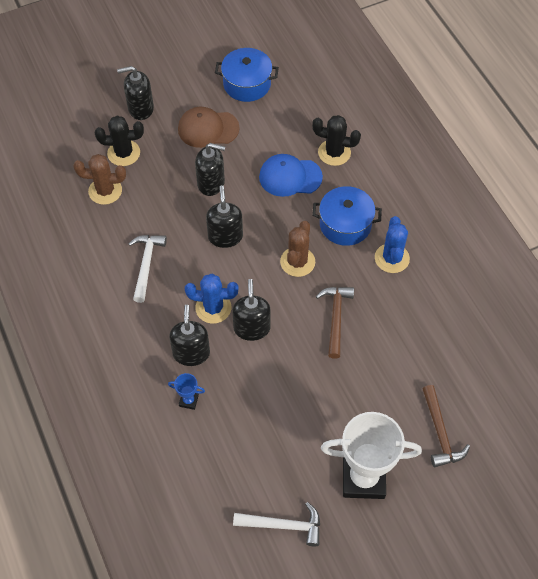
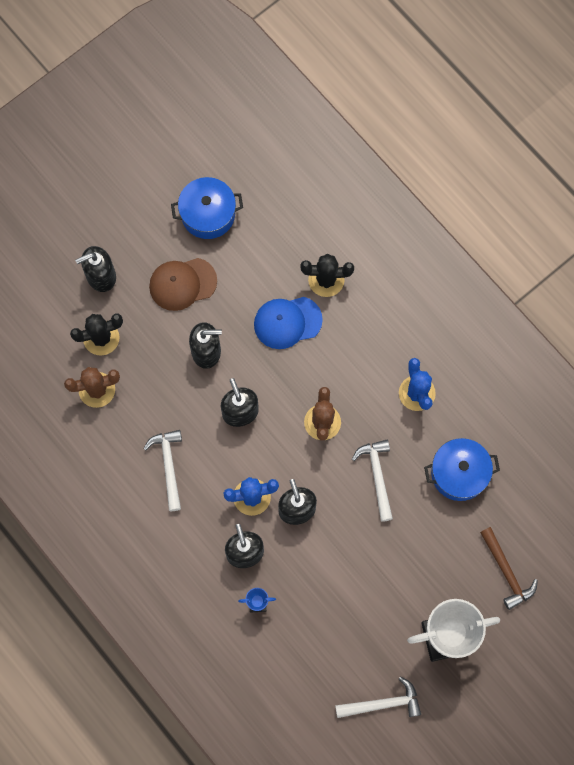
camera: 15 degrees left, 15 degrees up
blue pot [312,186,382,246] -> blue pot moved to [424,438,500,501]
brown hammer [316,287,354,359] -> white hammer [352,440,393,522]

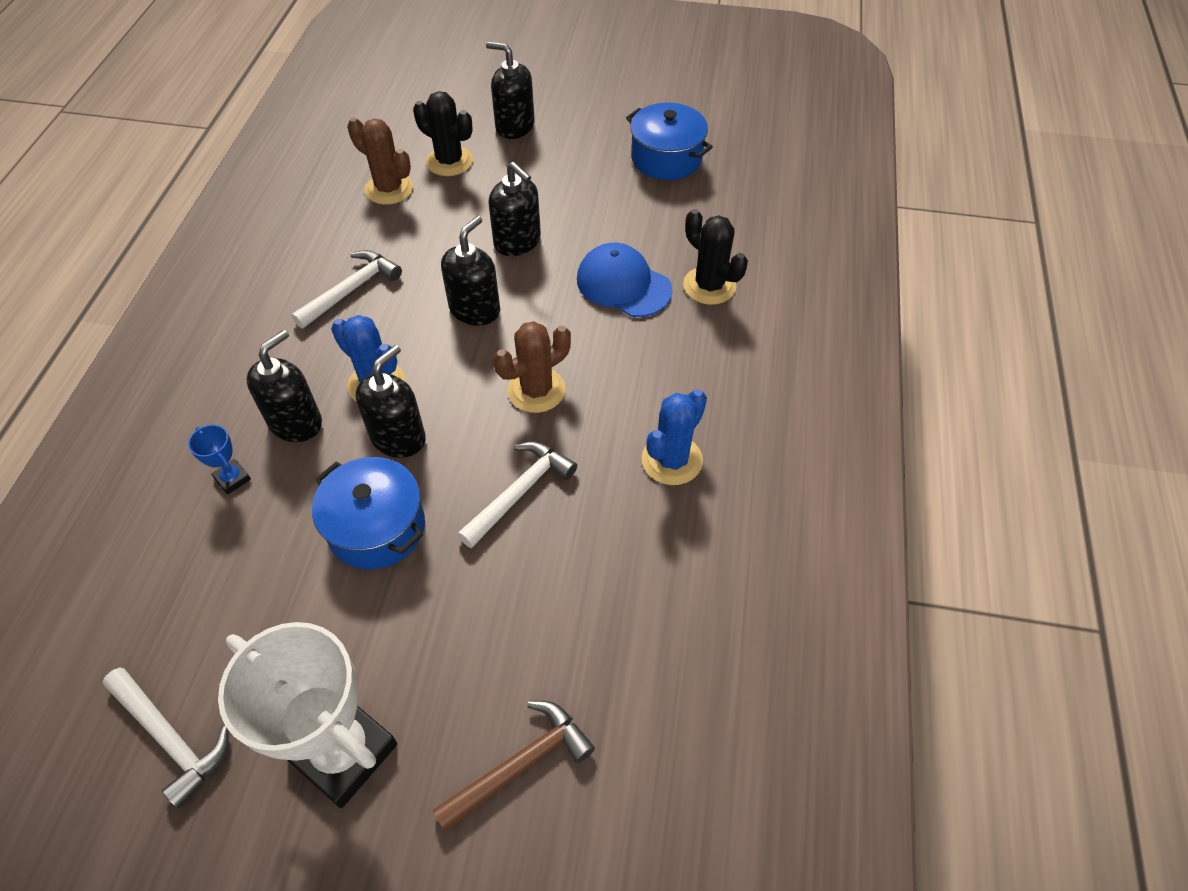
camera: 50 degrees right, 20 degrees down
brown cap [149,258,217,311] -> none
blue pot [424,438,500,501] -> blue pot moved to [312,457,425,570]
brown hammer [480,527,538,610] -> brown hammer turned 150 degrees counterclockwise [432,701,595,832]

